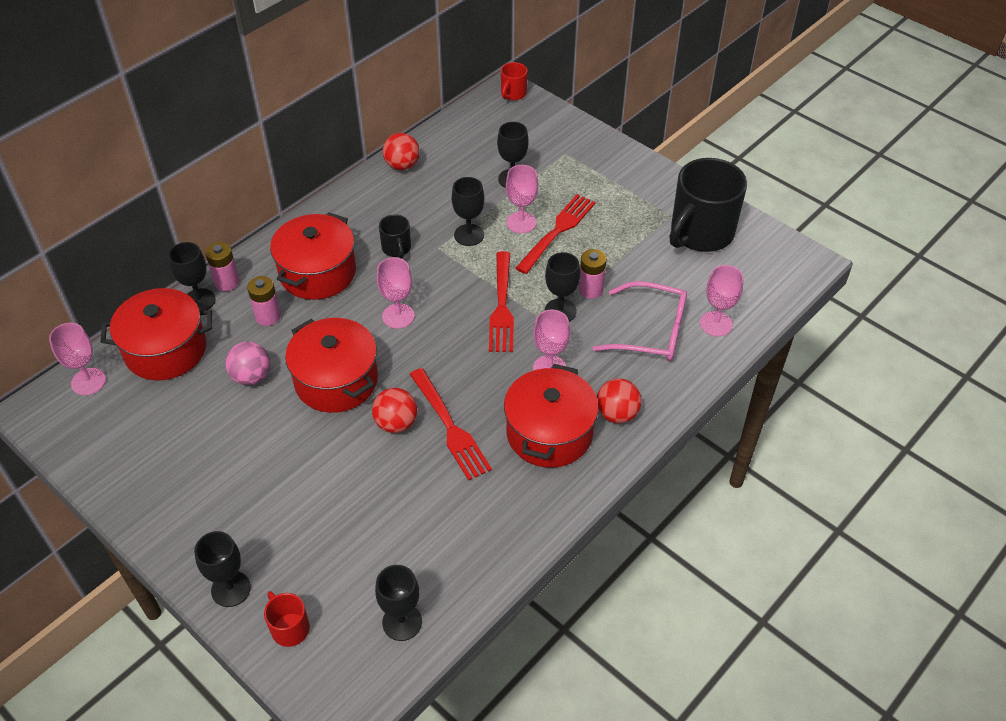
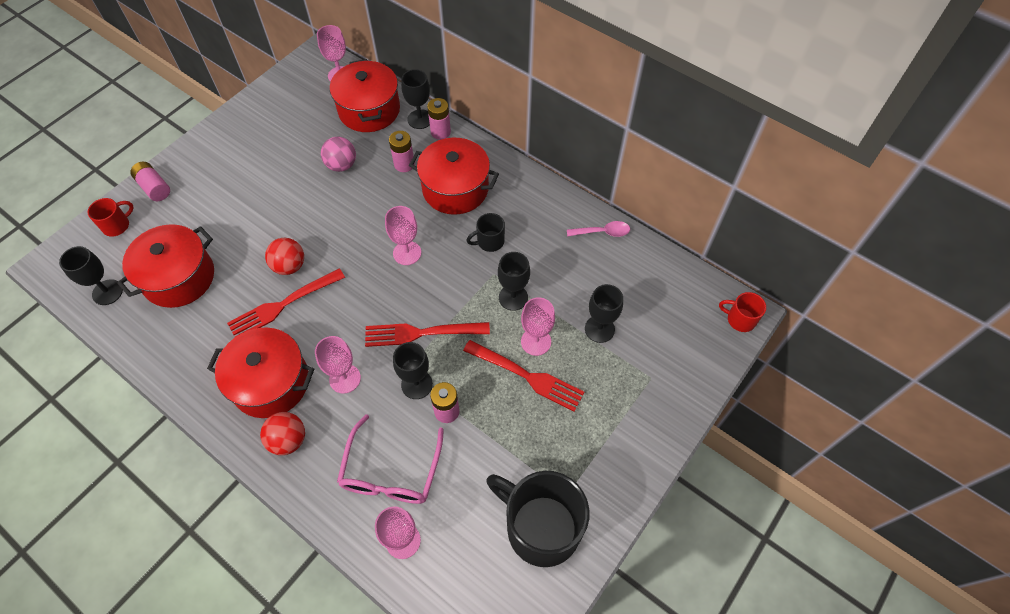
camera: 85 degrees right, 10 degrees up
black goblet [194,531,251,607] -> pink battery [130,162,170,201]
red pot [285,318,378,413] -> red pot moved to [117,224,214,308]
red ball [383,133,420,170] -> pink spoon [567,221,630,237]

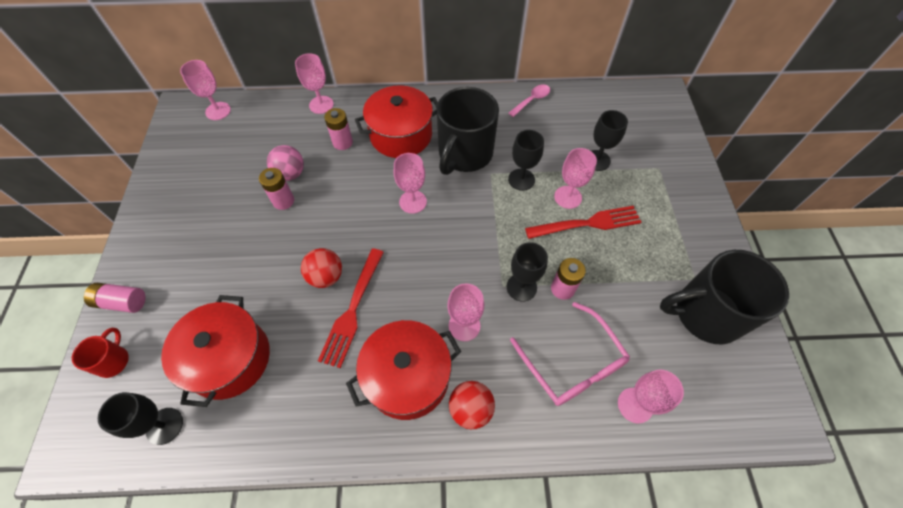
camera: 40 degrees left, 0 degrees up
red pot [330,59,400,132] -> none
red fork [365,322,490,347] -> none
black goblet [401,69,430,129] -> pink goblet [295,53,334,114]
pink battery [427,98,451,140] -> pink battery moved to [259,168,294,210]
black mug [466,213,505,252] -> black mug [437,87,499,175], size x2.20
red mug [719,292,766,332] -> none

